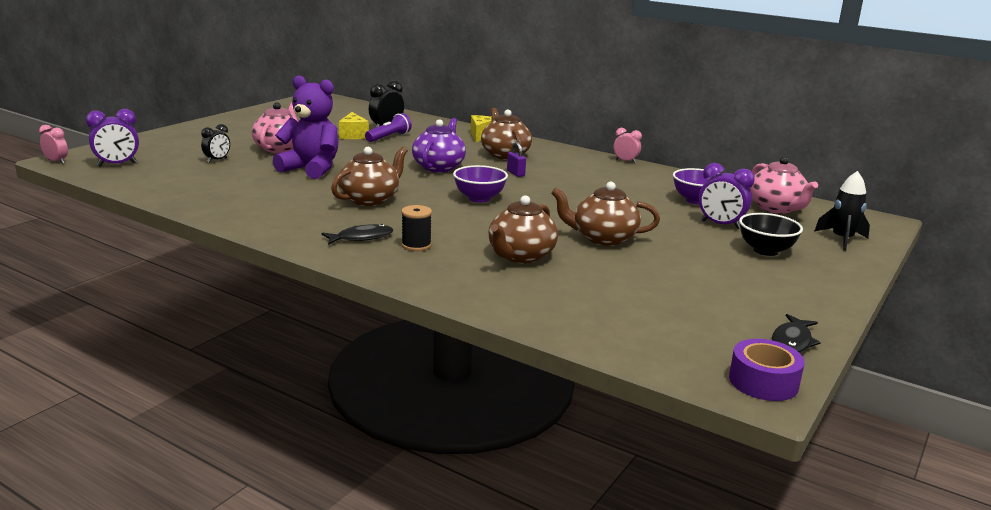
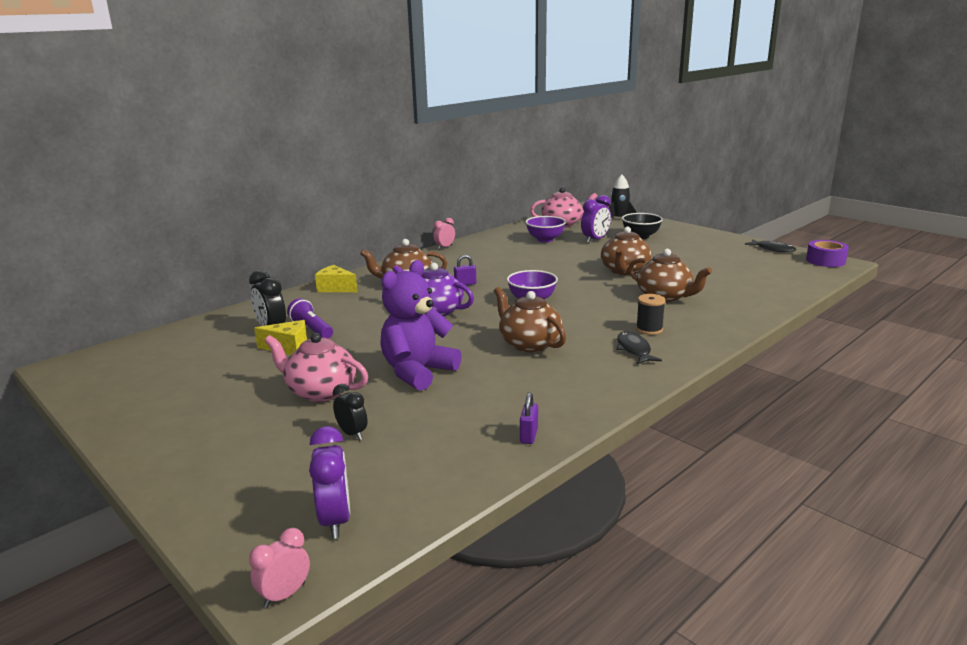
camera: 75 degrees left, 0 degrees up
none -> purple padlock [520,392,538,444]

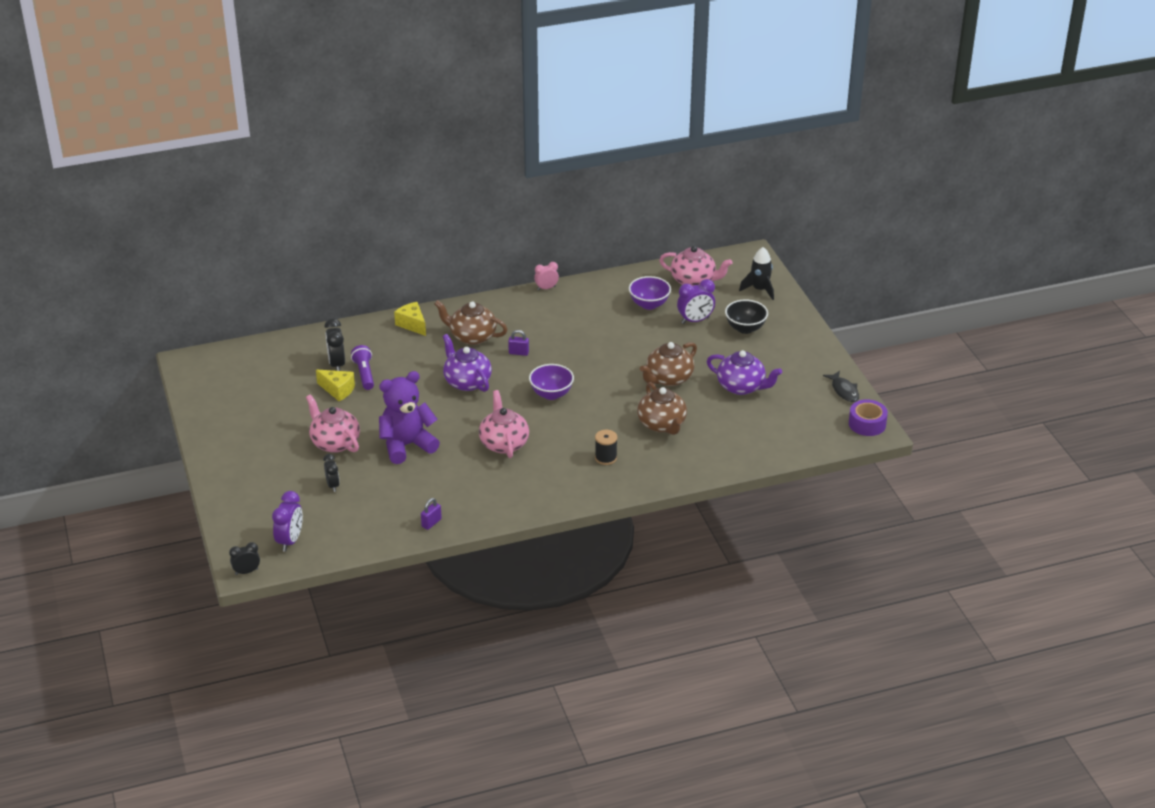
camera: 25 degrees right, 15 degrees up
pink clock [249,528,310,608] -> black clock [229,542,260,575]
brown teapot [494,287,566,353] -> pink teapot [479,390,529,458]
black fish [617,332,662,364] -> none
none -> purple teapot [707,350,782,395]

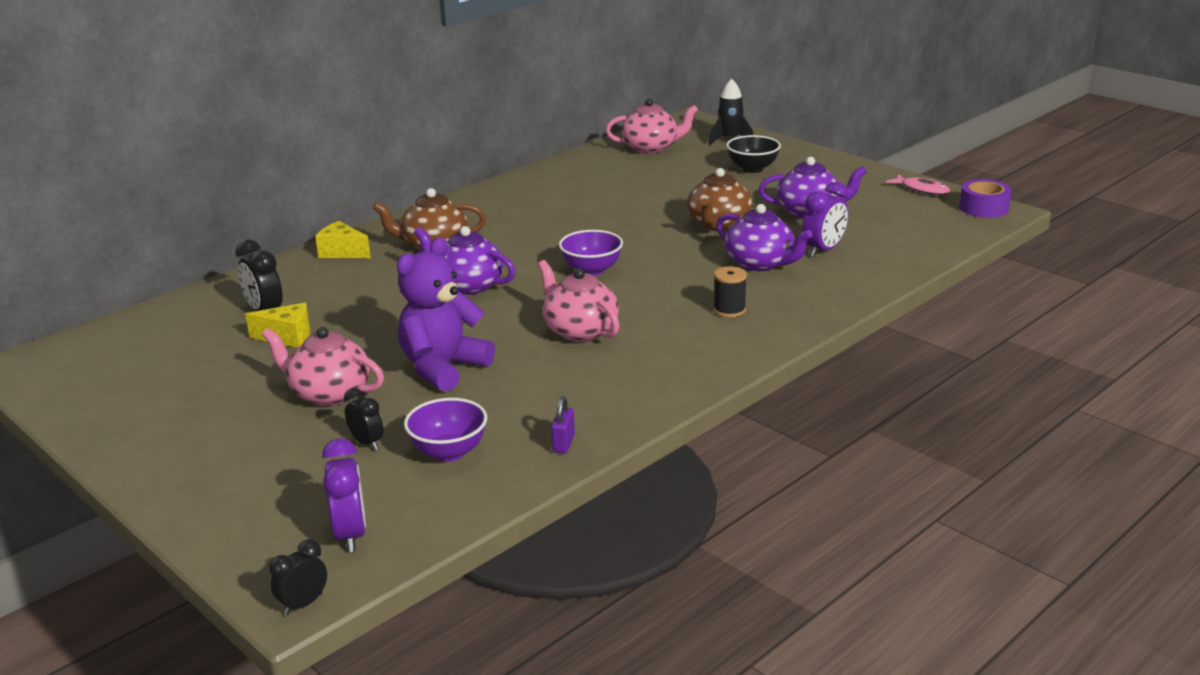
camera: 25 degrees left, 10 degrees down
purple flashlight [351,345,374,390] -> none
purple padlock [508,330,529,356] -> none
pink clock [534,262,559,291] -> none
purple bowl [629,276,671,310] -> purple bowl moved to [404,398,487,462]
brown teapot [637,382,687,435] -> purple teapot [716,204,813,271]
purple clock [677,279,715,324] -> purple clock moved to [802,182,848,257]
black fish [823,371,859,402] -> pink fish [886,174,950,195]

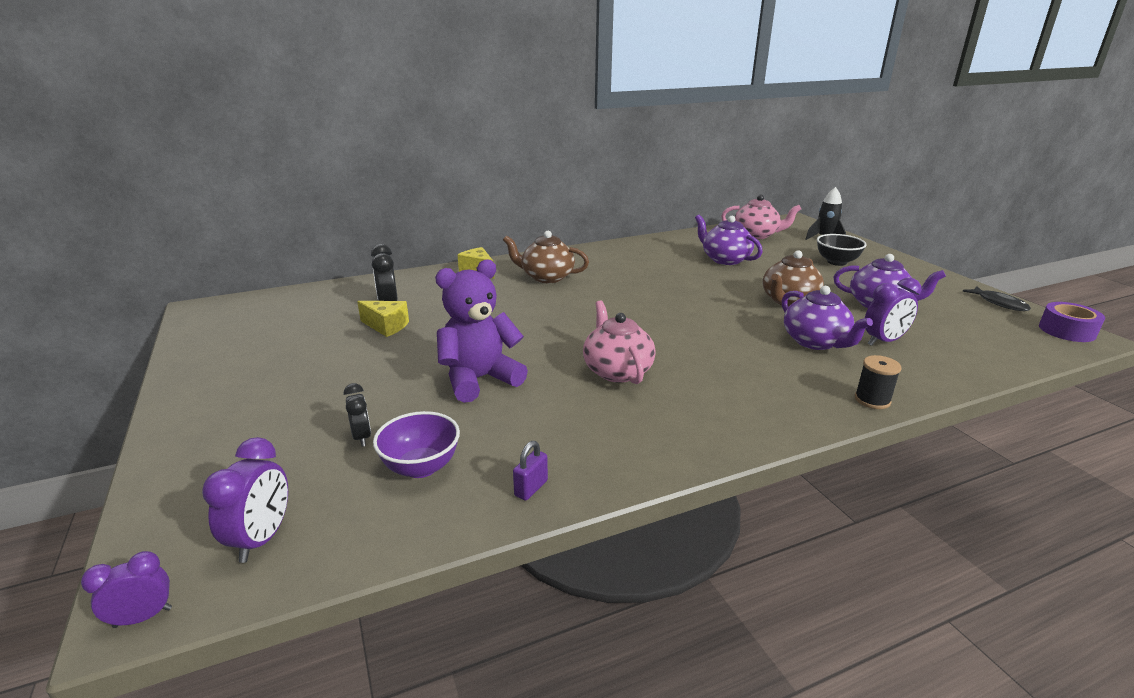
camera: 20 degrees right, 0 degrees up
pink teapot [262,327,384,406] -> none
black clock [269,539,327,615] -> purple clock [81,551,172,628]
purple teapot [414,226,515,295] -> purple teapot moved to [695,215,763,265]
purple bowl [559,230,623,276] -> none
black spool [713,266,747,317] -> black spool moved to [855,355,901,409]
pink fish [886,174,950,195] -> black fish [962,286,1031,311]

